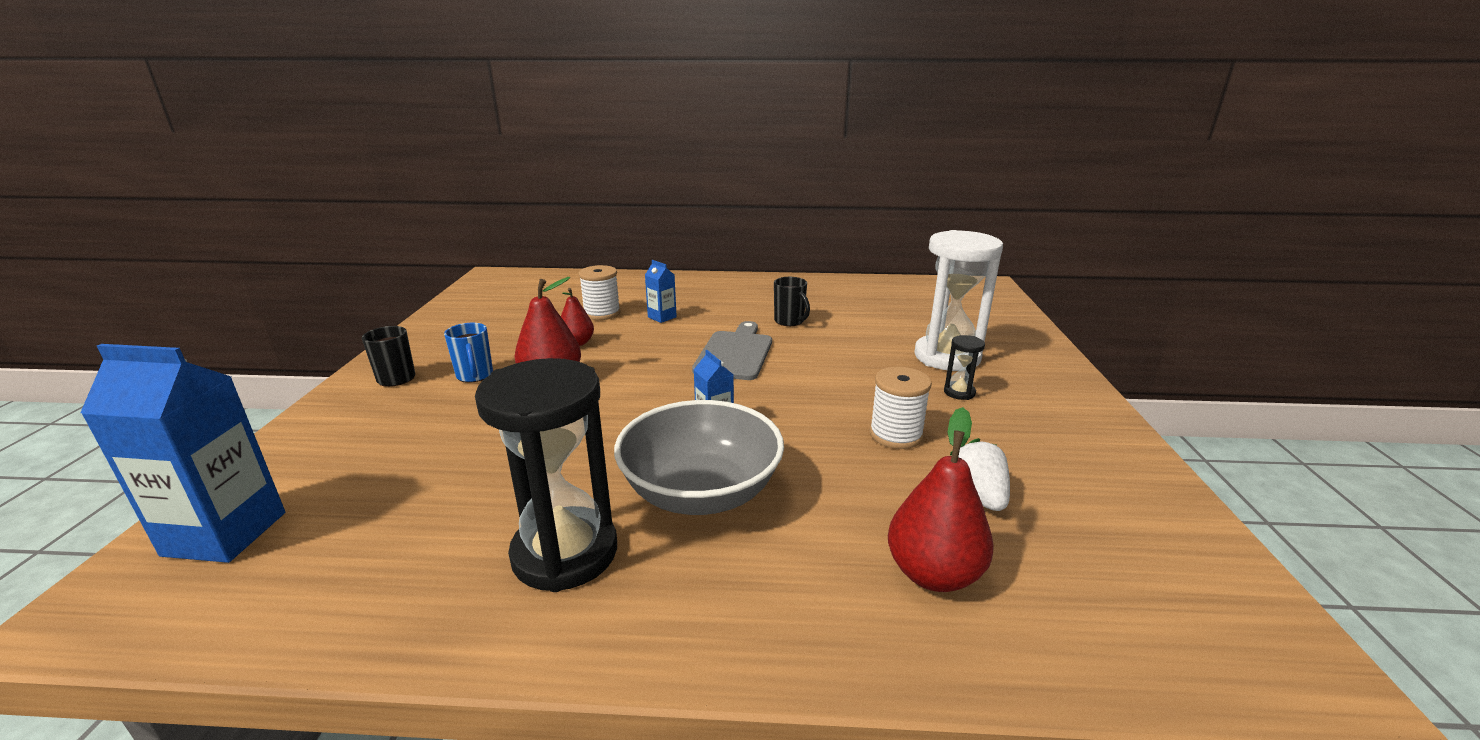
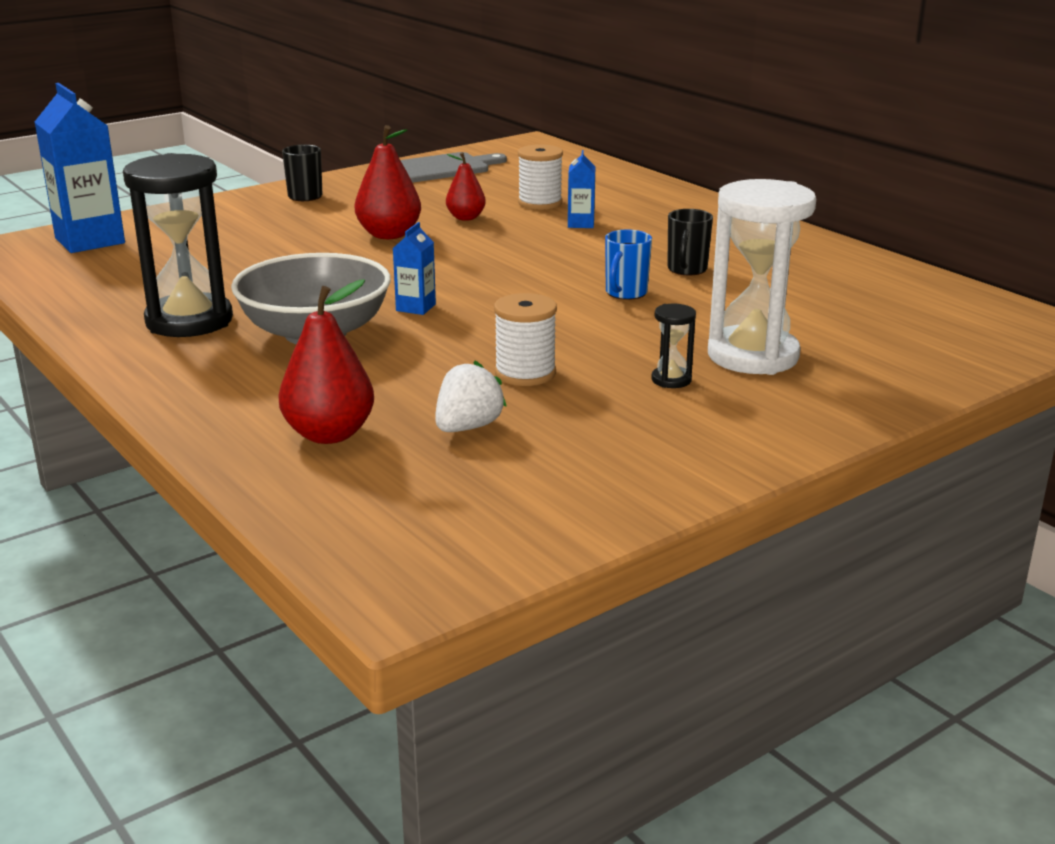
camera: 50 degrees right, 0 degrees up
blue mug [444,323,493,383] -> blue mug moved to [605,229,652,300]
grey cutting board [692,321,772,380] -> grey cutting board moved to [400,152,507,183]

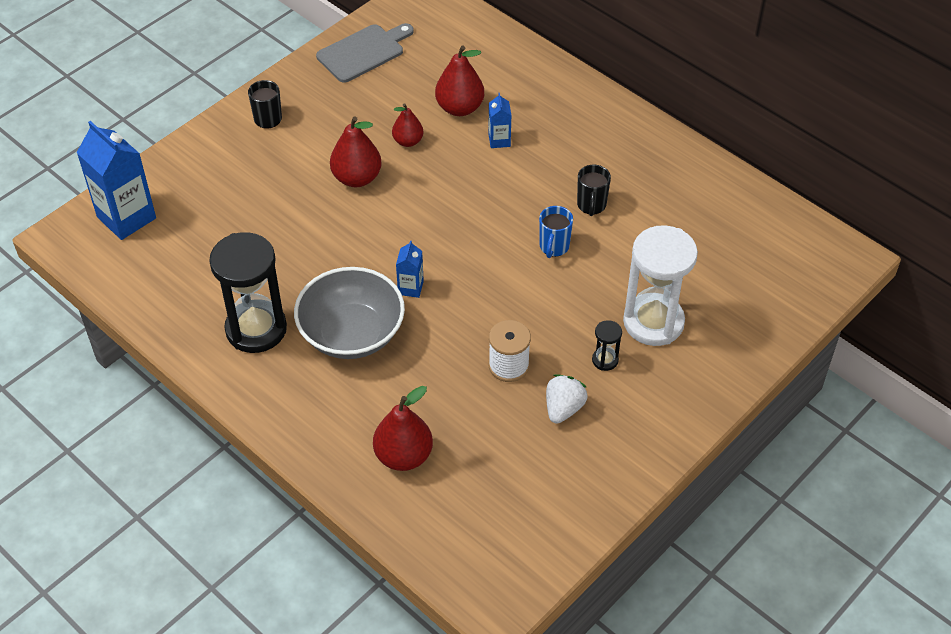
camera: 10 degrees left, 25 degrees up
white strawberry [435,361,507,432] -> white strawberry moved to [546,374,587,424]
white spool [518,144,563,210] -> red pear [435,45,484,116]

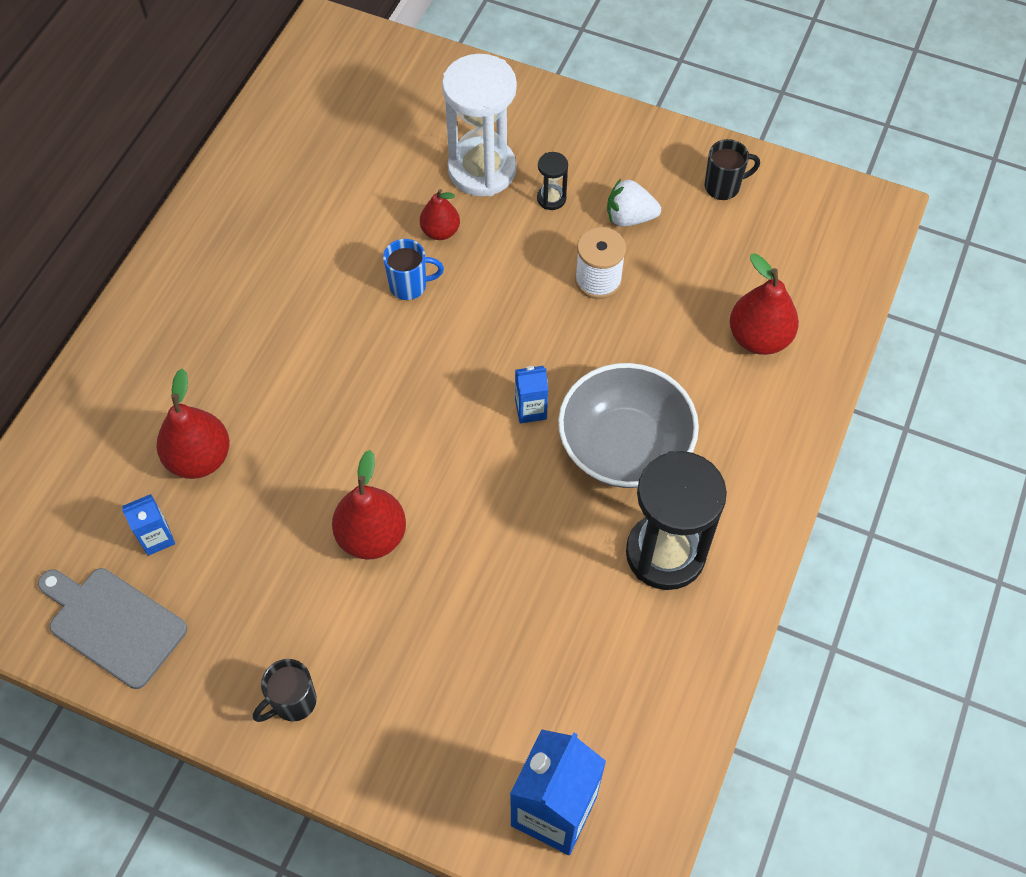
camera: 110 degrees left, 10 degrees up
red pear [392,103,423,147] -> red pear moved to [420,189,460,240]
blue carton [488,93,512,148] -> blue carton moved to [122,494,175,556]
black mug [577,165,611,216] -> black mug moved to [705,139,760,200]

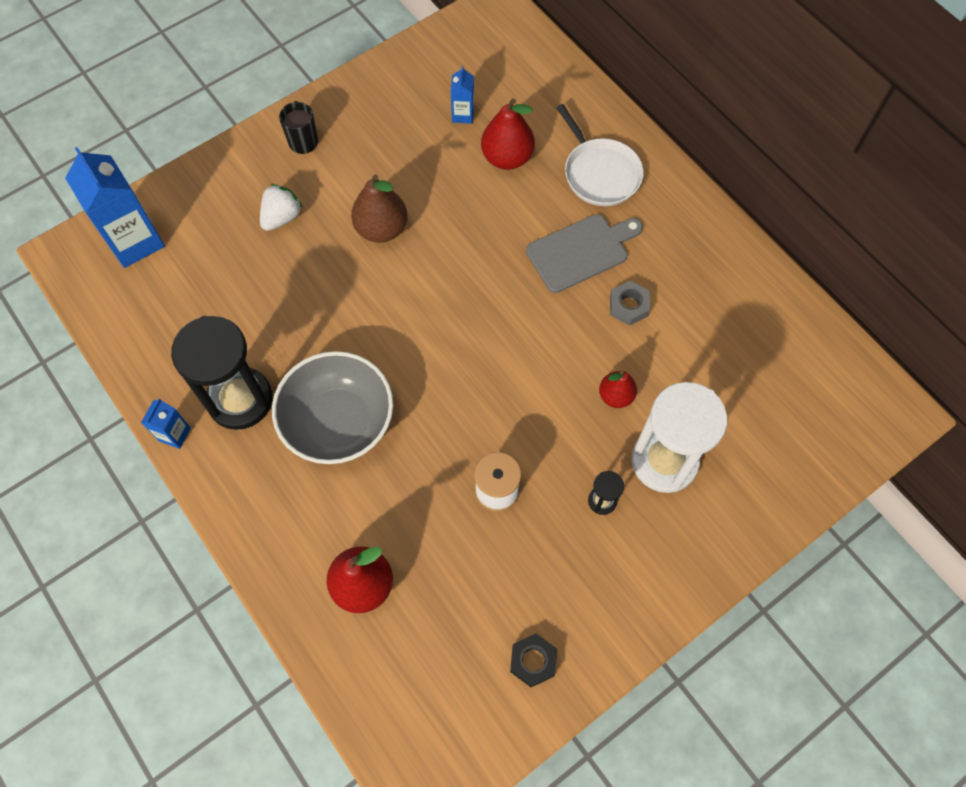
camera: 120 degrees right, 5 degrees up
grey cutting board [38,568,187,689] -> grey cutting board moved to [526,214,643,293]
red pear [332,450,406,560] -> brown pear [351,174,408,243]
blue mug [383,239,444,300] -> none
blue carton [515,366,548,423] -> blue carton moved to [141,399,191,449]
white strawberry [607,179,661,227] -> white strawberry moved to [260,184,303,231]
black mug [705,139,760,200] -> black nut [510,634,557,687]
none -> white pan [557,104,644,206]
none -> grey nut [610,281,650,326]

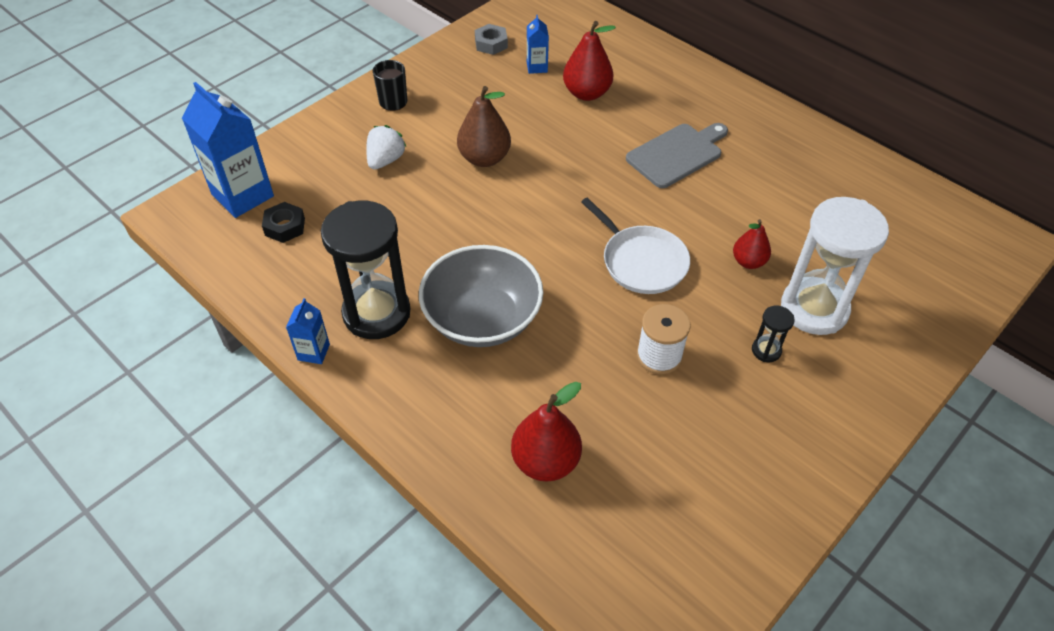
camera: 10 degrees left, 15 degrees down
black nut [510,634,557,687] -> black nut moved to [262,202,305,243]
white pan [557,104,644,206] -> white pan moved to [581,197,690,294]
grey nut [610,281,650,326] -> grey nut moved to [475,24,508,55]

